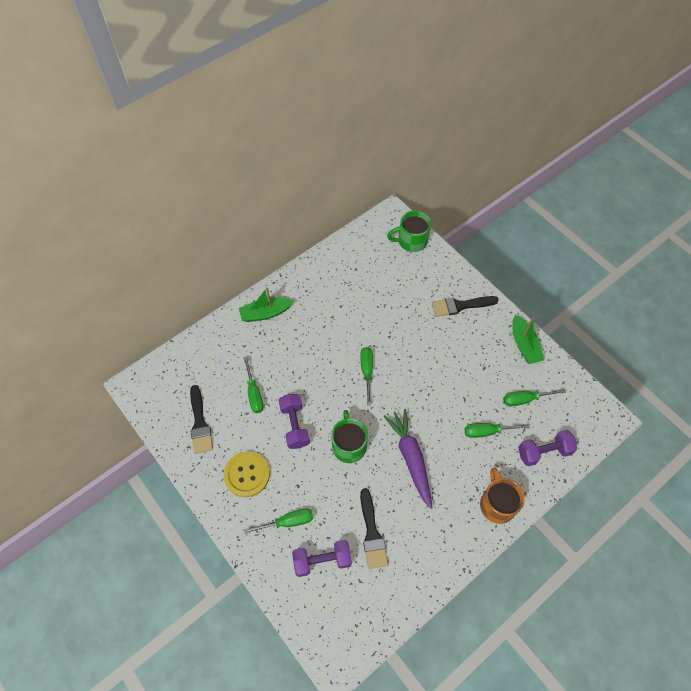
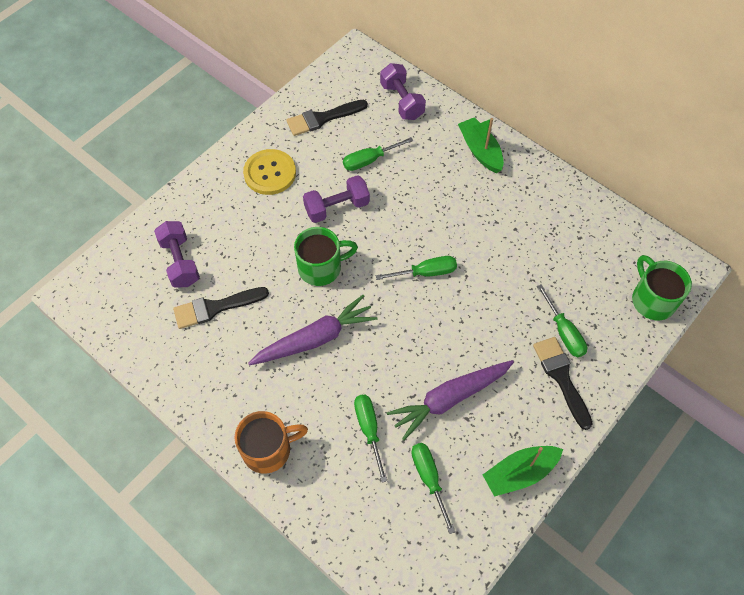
camera: 80 degrees right, 0 degrees up
green screwdriver [244,509,313,534] -> green screwdriver moved to [537,284,587,357]
purple dumbbell [518,430,577,466] -> purple dumbbell moved to [380,63,426,120]
none -> purple carrot [387,360,514,441]

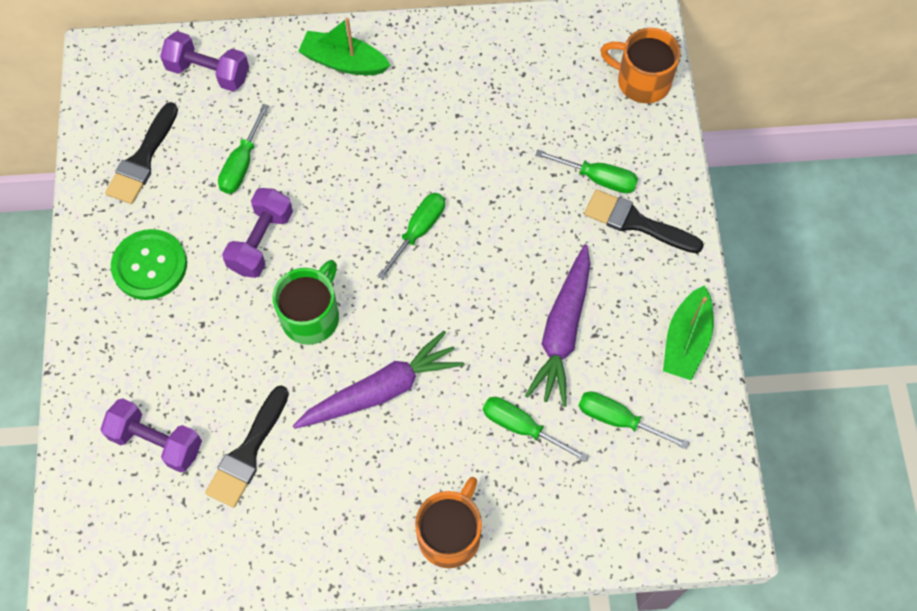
camera: 45 degrees left, 5 degrees up
yellow button [243,149,296,195] -> green button [111,229,187,300]
purple carrot [248,295,378,365] -> purple carrot turned 45 degrees clockwise [293,331,464,429]
green mug [632,255,692,321] -> orange mug [600,28,681,103]

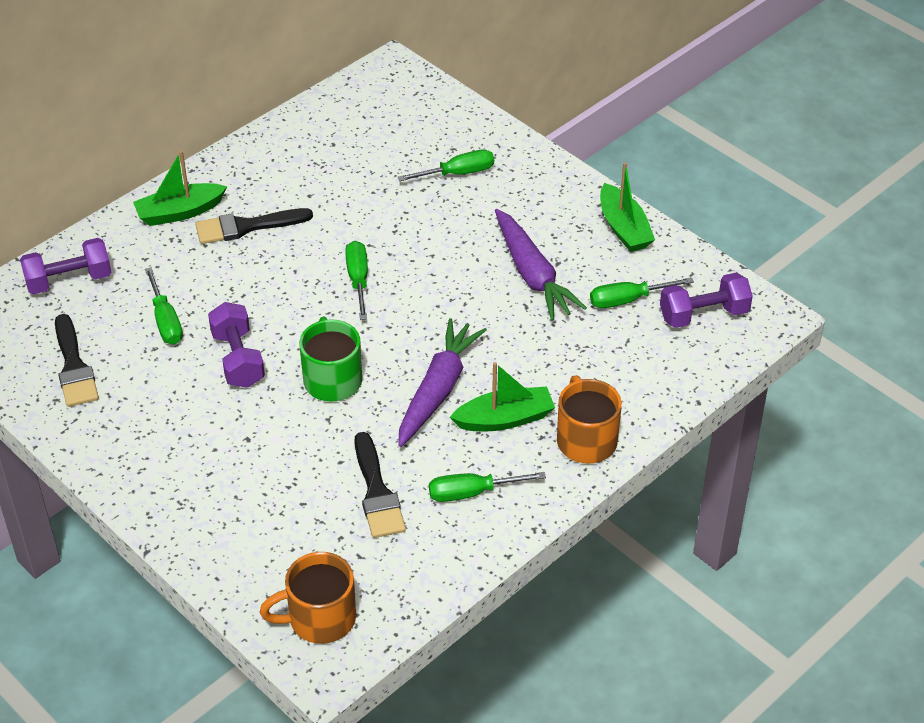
camera: 40 degrees left, 20 degrees down
purple dumbbell [100,398,202,473] -> purple dumbbell moved to [660,273,753,328]
green button [111,229,187,300] -> none
green screwdriver [483,397,588,462] -> green screwdriver moved to [429,472,546,502]
black brush [584,189,704,253] -> black brush moved to [196,208,313,244]
orange mug [600,28,681,103] -> orange mug moved to [260,552,356,644]
none -> green boat [450,362,555,431]

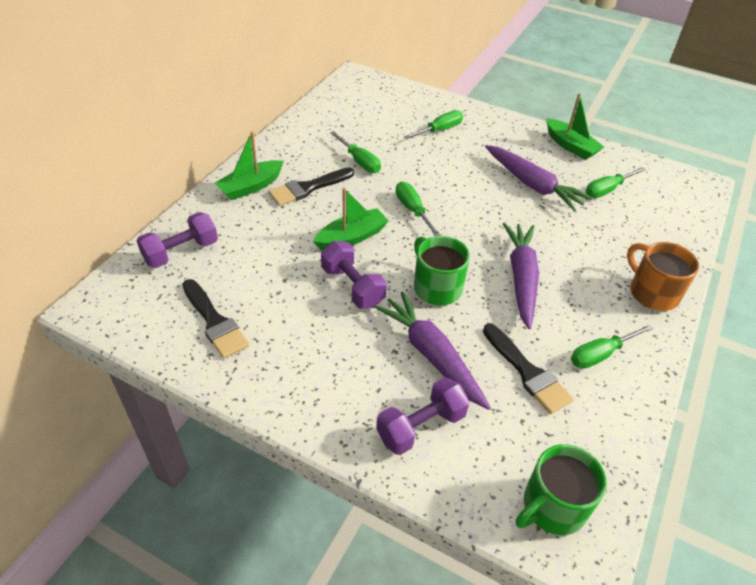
camera: 20 degrees left, 0 degrees up
green screwdriver [145,267,183,344] -> green screwdriver moved to [330,131,381,173]
orange mug [260,552,356,644] -> green mug [516,444,607,535]
green boat [450,362,555,431] -> green boat moved to [313,188,389,250]
purple dumbbell [660,273,753,328] -> purple dumbbell moved to [376,377,470,455]
none -> purple carrot [374,292,491,410]

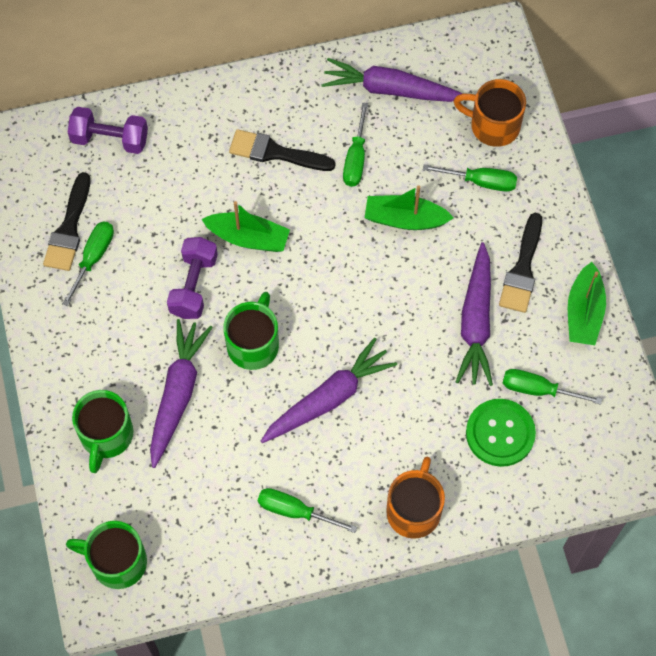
camera: 50 degrees right, 20 degrees up
green boat [214,131,284,200] -> green boat moved to [365,186,454,230]
purple dumbbell [376,377,470,455] -> green mug [72,390,134,473]
green screwdriver [396,182,441,236] -> green screwdriver moved to [62,221,114,306]
black brush [483,324,574,414] -> black brush moved to [499,213,542,313]
none -> purple carrot [321,58,463,102]
none -> orange mug [454,79,526,147]
none -> green button [466,399,536,467]

